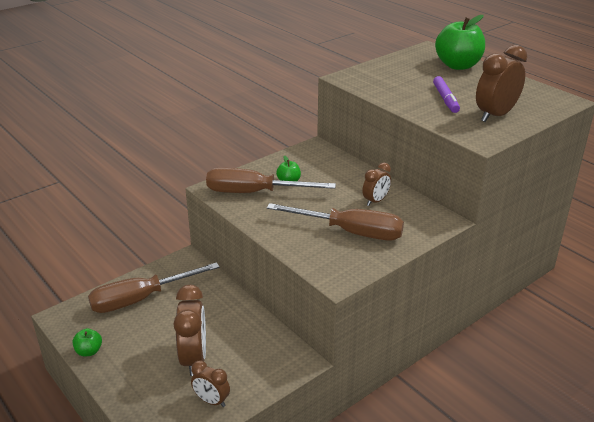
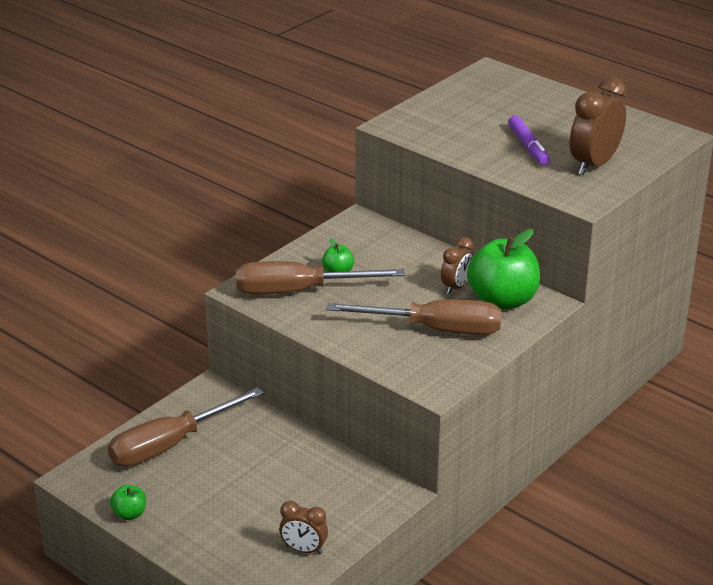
camera: 10 degrees left, 0 degrees up
brown clock [173,285,206,376] -> none
green apple [435,15,485,70] -> green apple moved to [467,229,540,310]

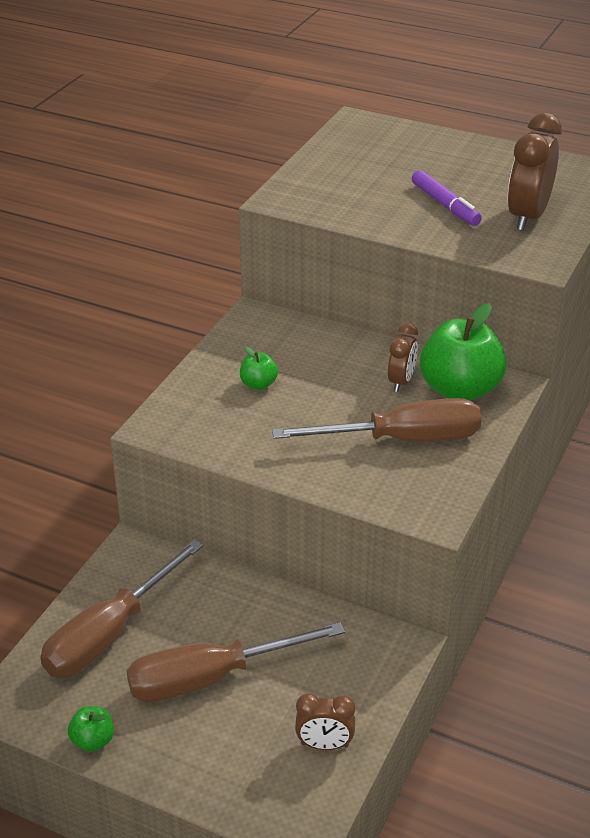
camera: 15 degrees left, 5 degrees up
brown screwdriver [236,261,405,295] -> brown screwdriver moved to [126,622,345,702]

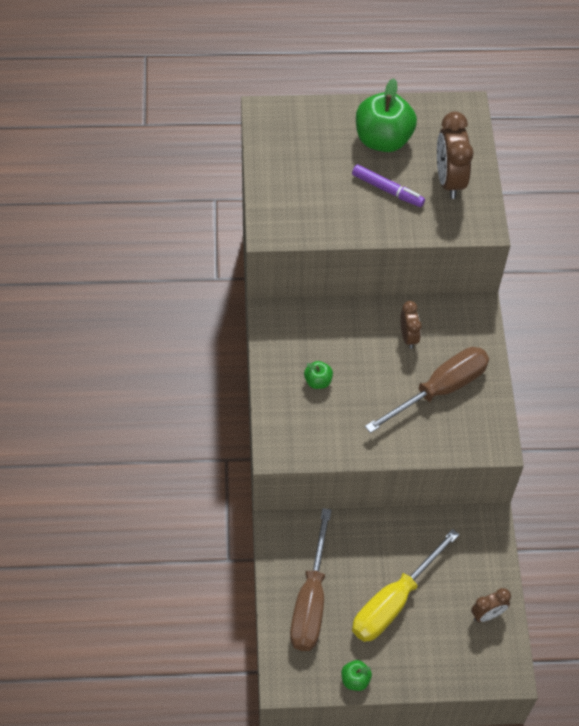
camera: 30 degrees left, 20 degrees up
brown screwdriver [126,622,345,702] -> yellow screwdriver [352,529,459,642]
green apple [420,303,507,401] -> green apple moved to [356,78,417,152]

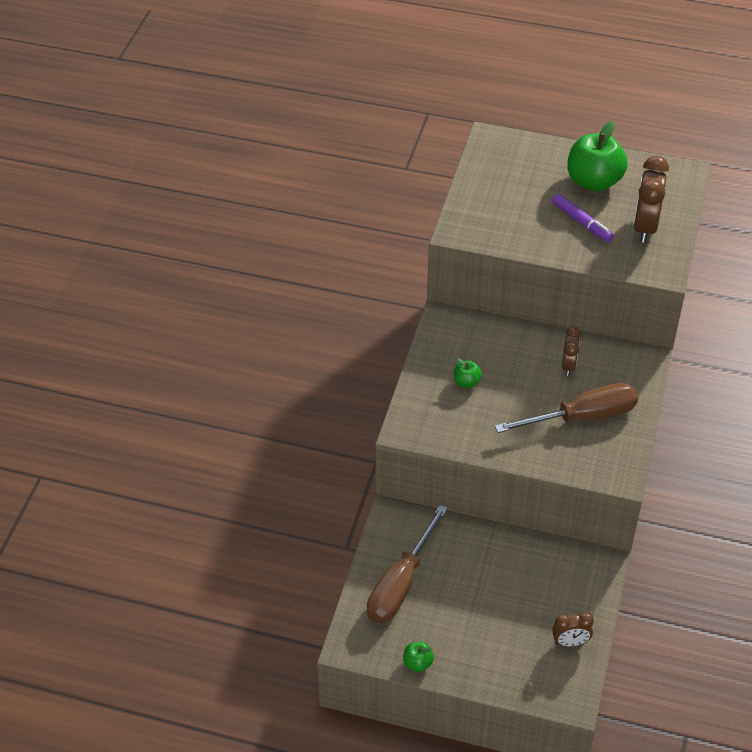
camera: 20 degrees right, 10 degrees down
yellow screwdriver [352,529,459,642] -> none

